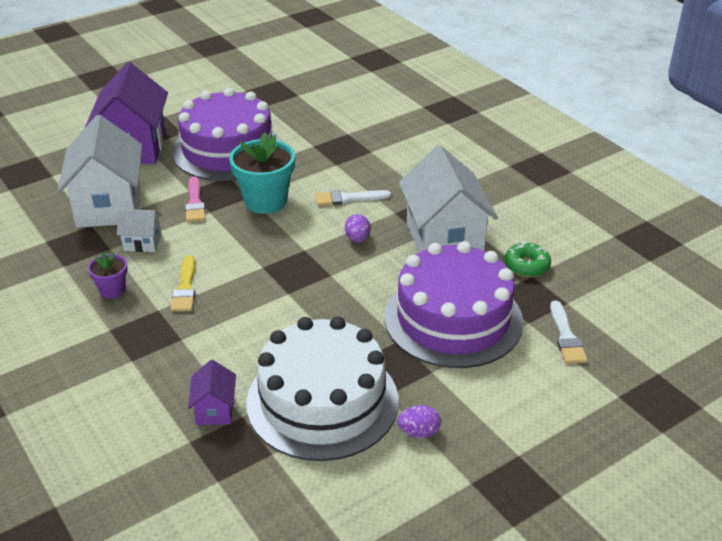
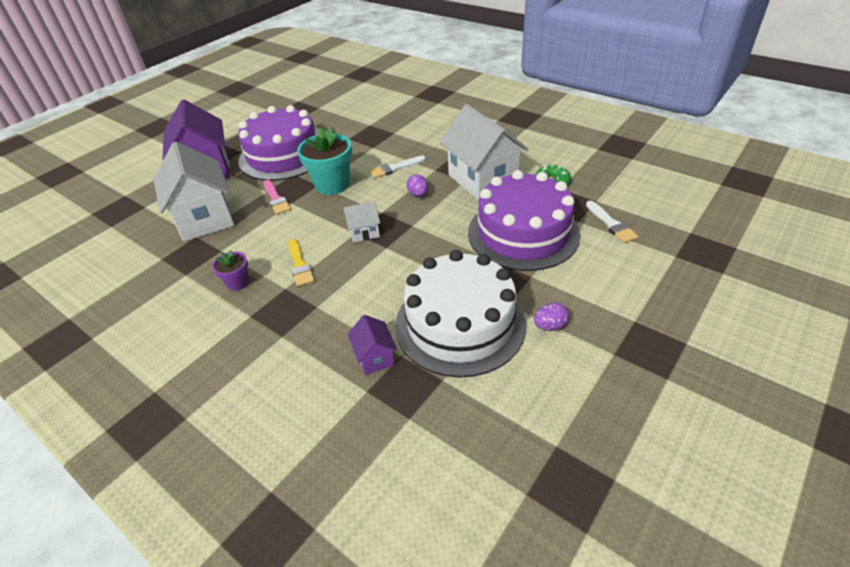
camera: 15 degrees left, 5 degrees up
white house [117,209,162,252] -> white house moved to [343,201,380,243]

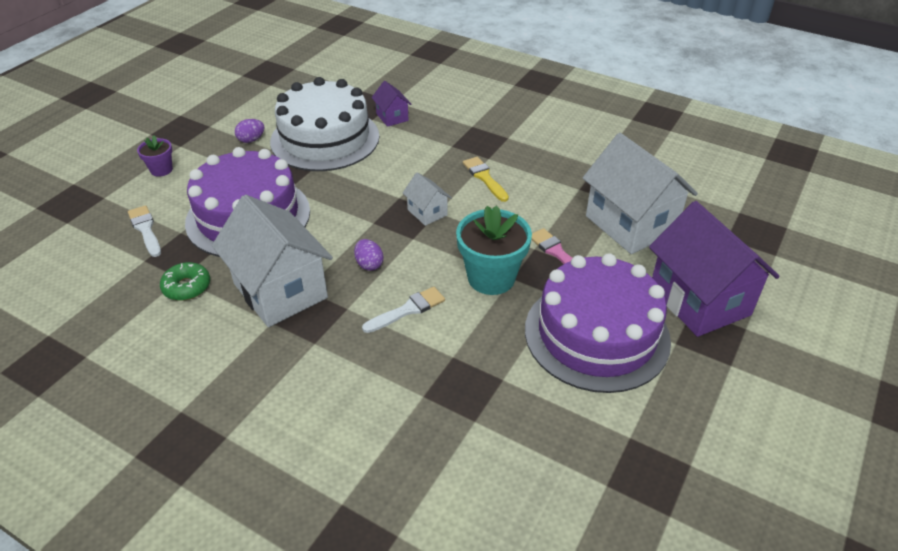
camera: 170 degrees right, 0 degrees up
purple flower pot [212,250,249,291] -> purple flower pot moved to [137,136,173,177]
white house [343,201,380,243] -> white house turned 75 degrees clockwise [403,173,452,226]

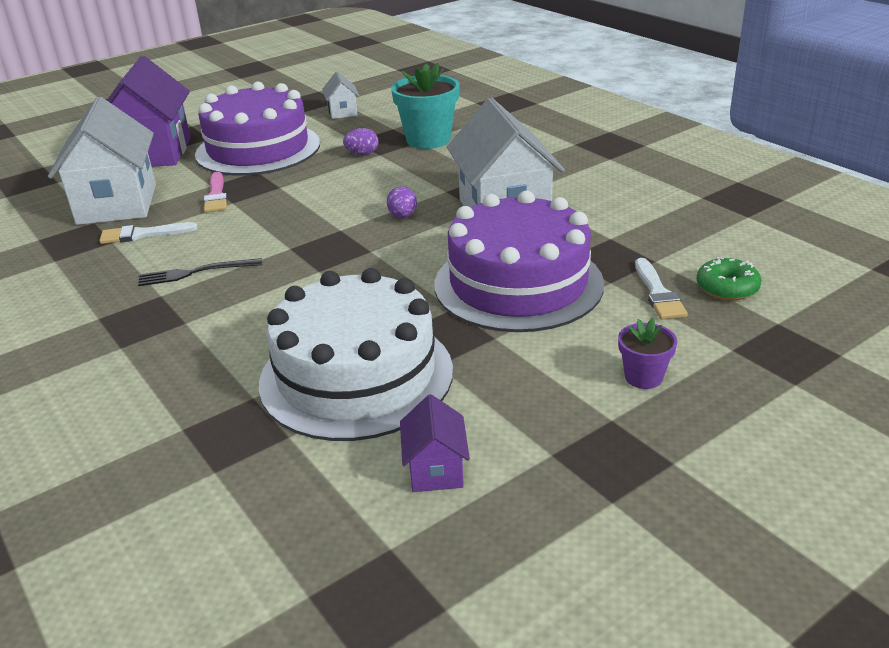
camera: 155 degrees left, 10 degrees down
green donut [160,262,210,301] -> green donut moved to [697,257,762,300]
purple egg [235,119,265,143] -> purple egg moved to [343,128,379,155]
white brush [362,287,445,333] -> white brush moved to [99,222,198,244]
purple house [371,81,412,127] -> purple house moved to [400,394,470,492]
white house [403,173,452,226] -> white house moved to [322,72,359,119]
turquoise flower pot [456,205,532,295] -> turquoise flower pot moved to [391,63,460,149]
yellow brush [463,157,509,202] -> black fork [138,258,262,286]

